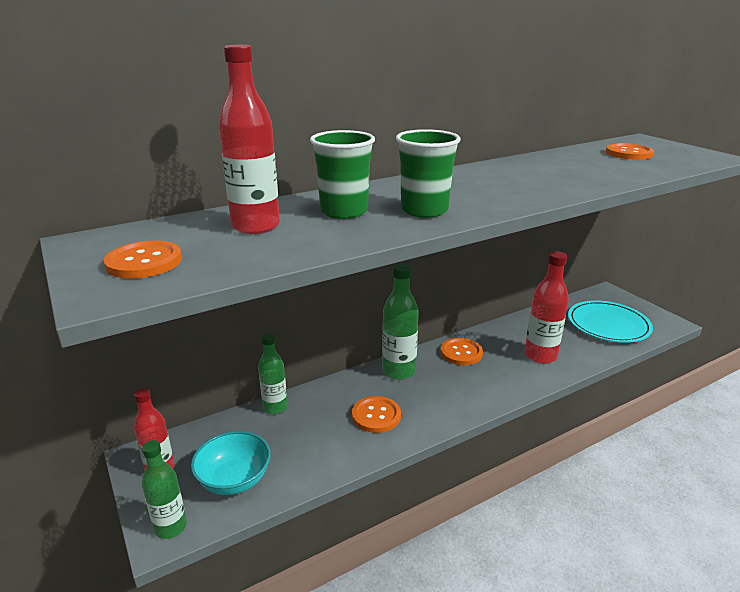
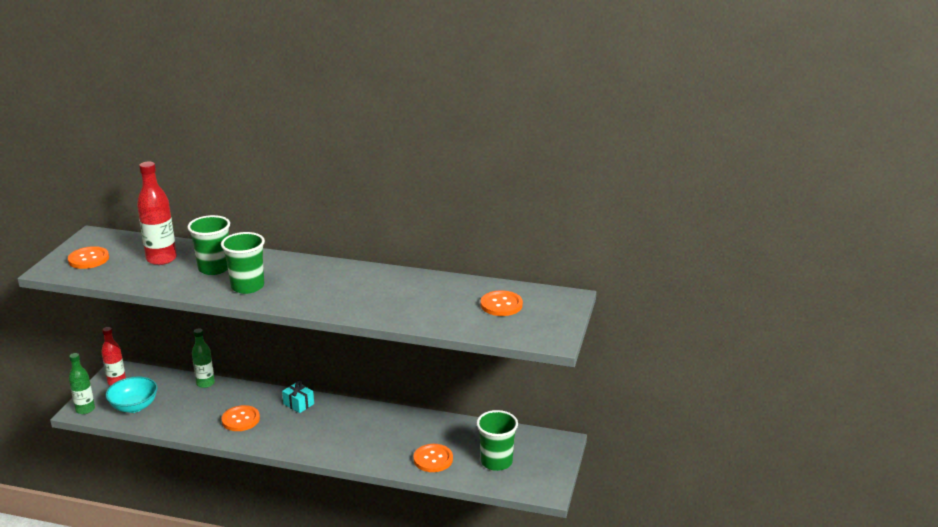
camera: 45 degrees right, 0 degrees up
green bottle [382,263,419,380] -> turquoise gift [282,380,314,413]
orange button [440,338,483,365] -> orange button moved to [413,444,453,472]
red bottle [525,251,569,364] -> none
turquoise plate [568,301,653,343] -> green cup [476,410,518,471]

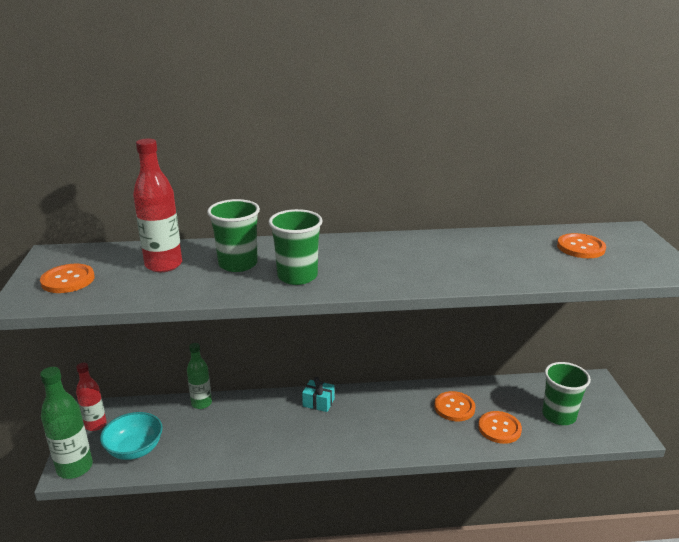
camera: 20 degrees left, 0 degrees up
green bottle [69,353,95,414] -> green bottle [40,367,93,479], size x1.50
orange button [221,405,260,431] -> orange button moved to [434,391,475,421]

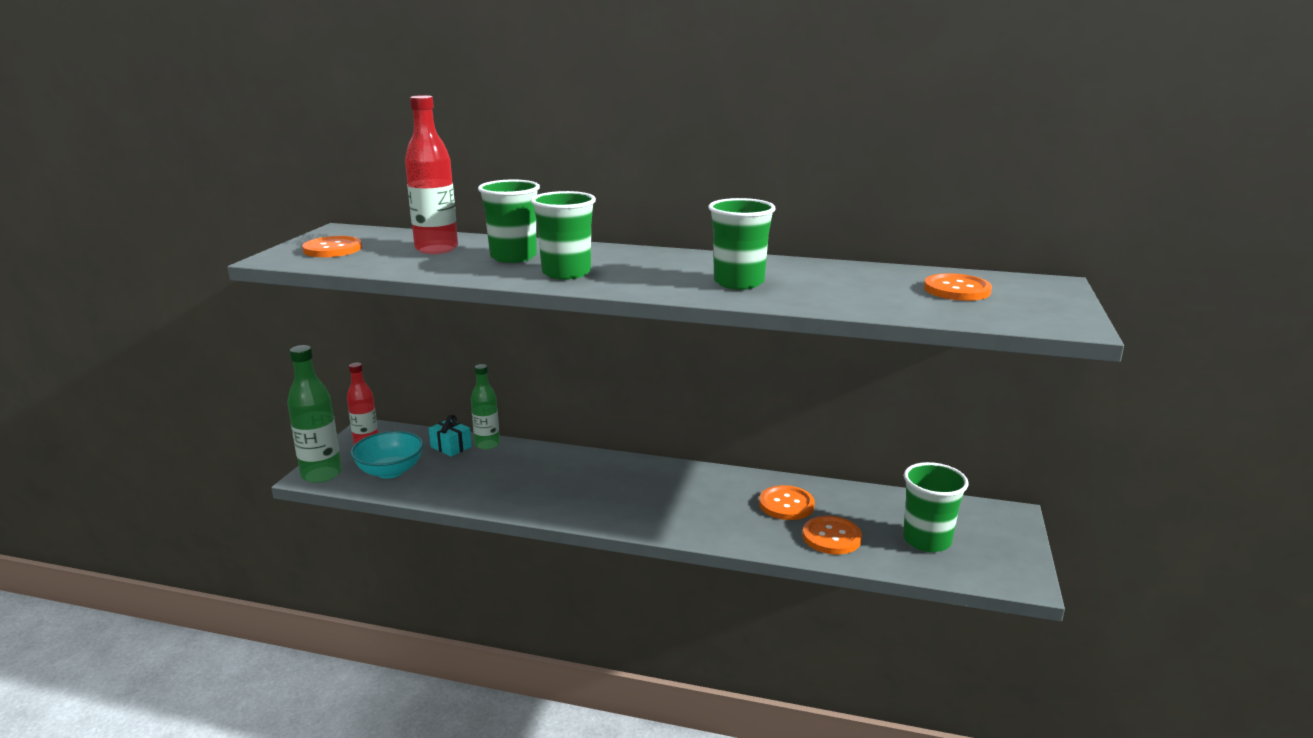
camera: 20 degrees right, 5 degrees down
turquoise gift [302,377,335,412] -> turquoise gift moved to [429,415,472,457]
none -> green cup [708,198,776,290]

